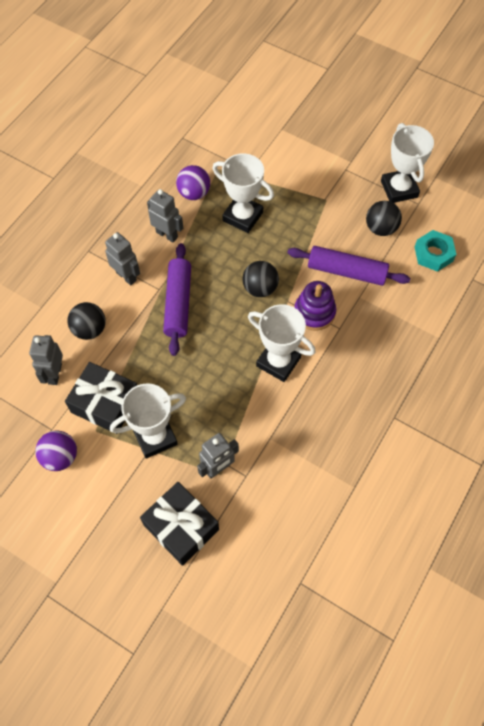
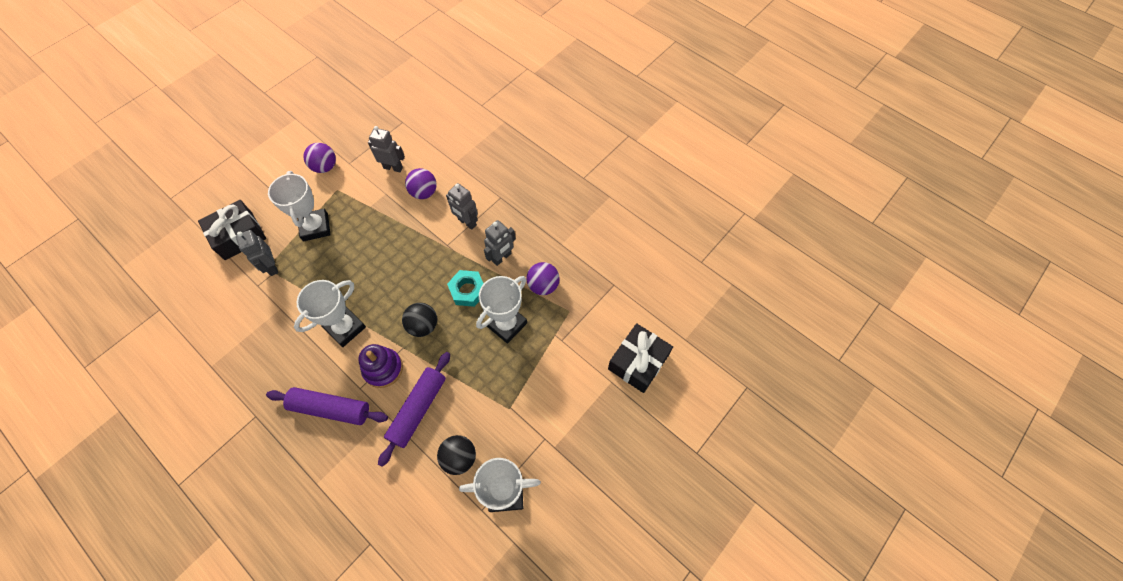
camera: 100 degrees right, 0 degrees up
black gift [65,362,137,434] -> black gift moved to [608,323,673,393]
black ball [68,302,106,340] -> purple ball [405,168,437,199]
grey robot [105,232,140,286] -> grey robot turned 75 degrees clockwise [446,183,478,230]
purple rolling pin [163,243,191,356] -> purple rolling pin moved to [266,387,388,425]
turquoise nut [415,230,456,272] -> turquoise nut moved to [447,270,484,307]

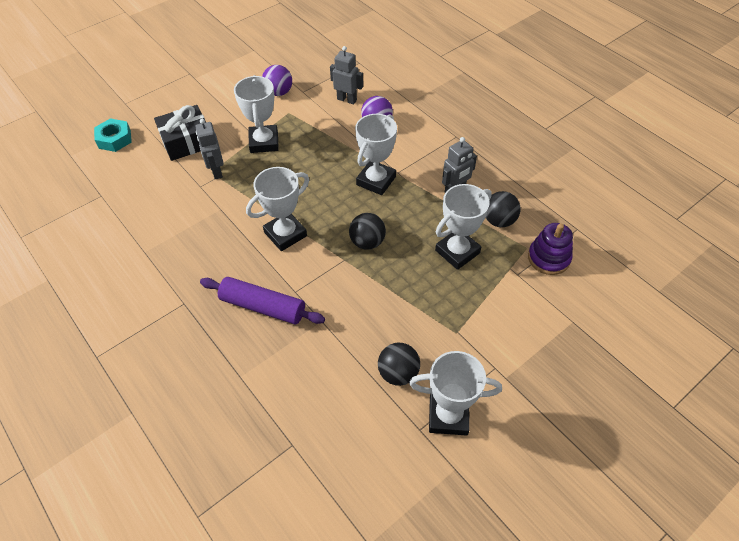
camera: 10 degrees right, 10 degrees down
purple stacking toy [358,344,403,388] -> purple stacking toy moved to [528,223,573,275]
purple rolling pin [378,352,450,467] -> none
grey robot [446,183,478,230] -> none
turquoise nut [447,270,484,307] -> turquoise nut moved to [94,118,132,152]
purple ball [526,262,560,295] -> black ball [486,191,520,227]
black gift [608,323,673,393] -> none
none -> white trophy [355,114,397,195]

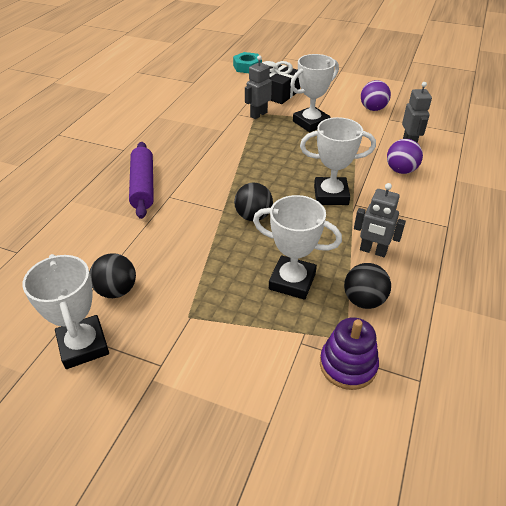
camera: 60 degrees right, 10 degrees down
white trophy [246,167,309,251] -> none

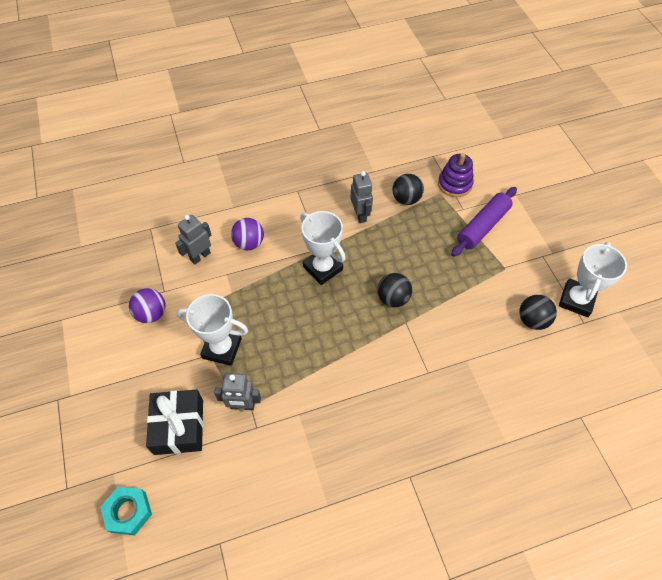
camera: 130 degrees left, 15 degrees up
purple rolling pin [129,142,154,219] -> purple rolling pin moved to [451,187,517,257]
white trophy [253,195,342,300] -> none

